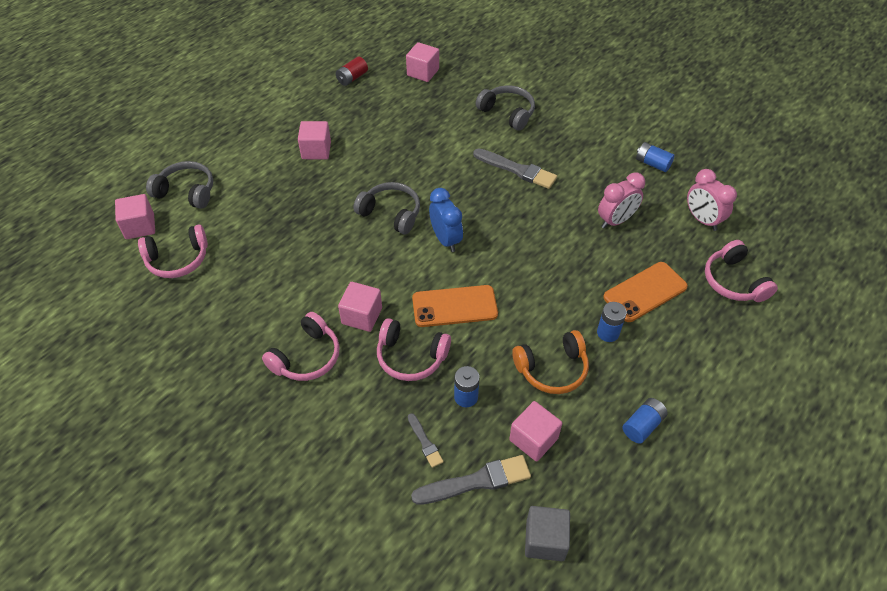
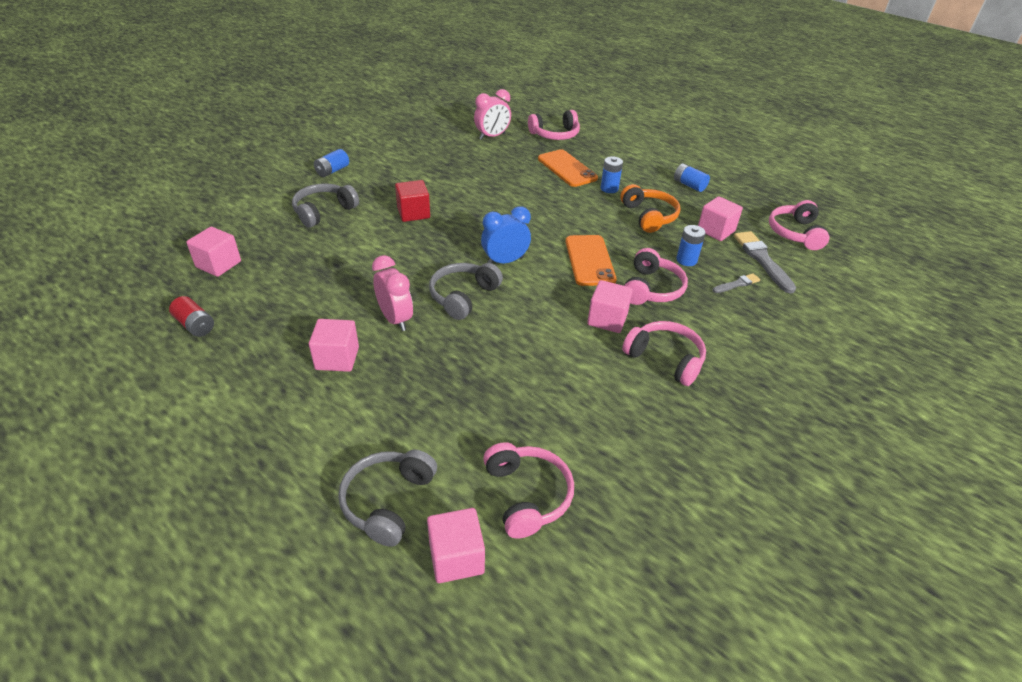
camera: 90 degrees left, 10 degrees down
grey brush [473,148,557,189] -> red cube [395,180,430,222]
grey cube [525,506,570,561] -> pink headphones [769,200,830,250]
pink clock [598,173,645,229] -> pink clock moved to [372,255,413,331]
blue battery [636,142,675,172] -> blue battery moved to [314,149,349,177]

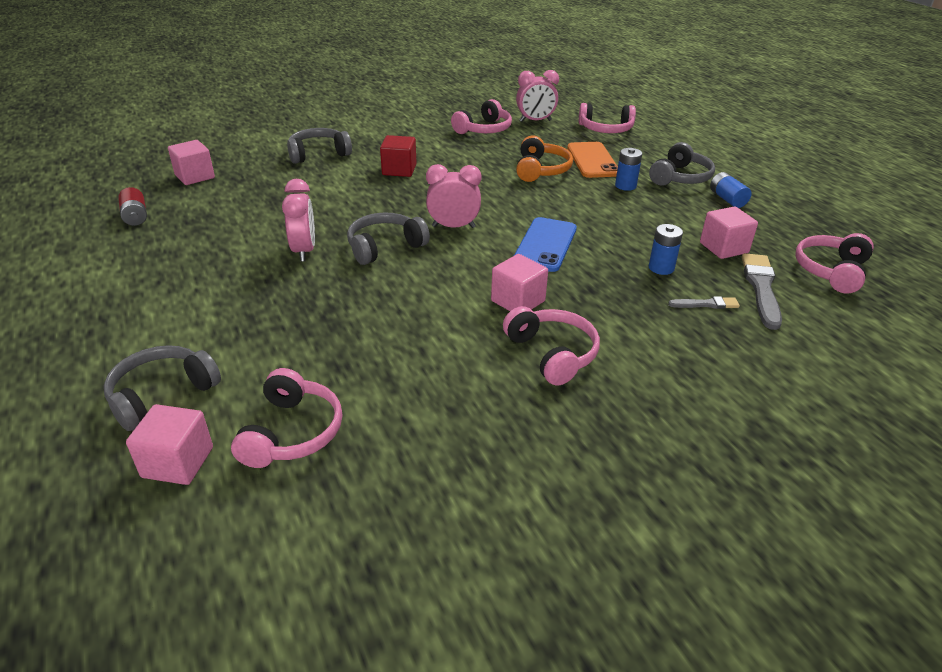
camera: 25 degrees right, 5 degrees down
pink cube [309,319,359,372] -> none
blue battery [314,149,349,177] -> none
blue clock [481,206,531,263] -> pink clock [426,164,481,228]
orange phone [565,235,617,286] -> blue phone [514,217,577,272]
orange headphones [620,184,680,233] -> orange headphones moved to [516,135,573,182]
pink headphones [624,248,688,305] -> pink headphones moved to [451,99,512,134]
none -> grey headphones [649,142,715,186]

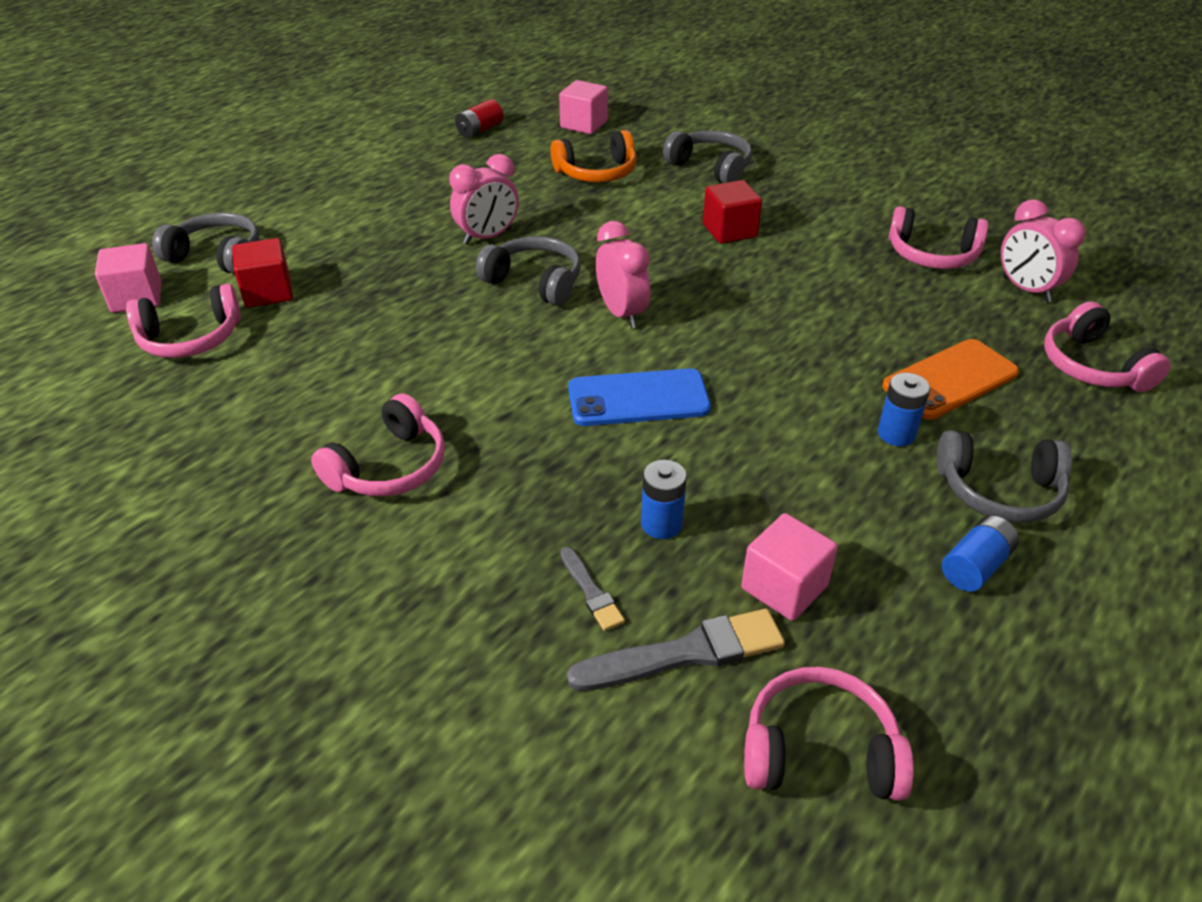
camera: 65 degrees right, 5 degrees up
pink cube [491,254,548,311] -> none
orange headphones [516,135,573,182] -> orange headphones moved to [550,130,637,182]
none -> red cube [232,238,293,308]

